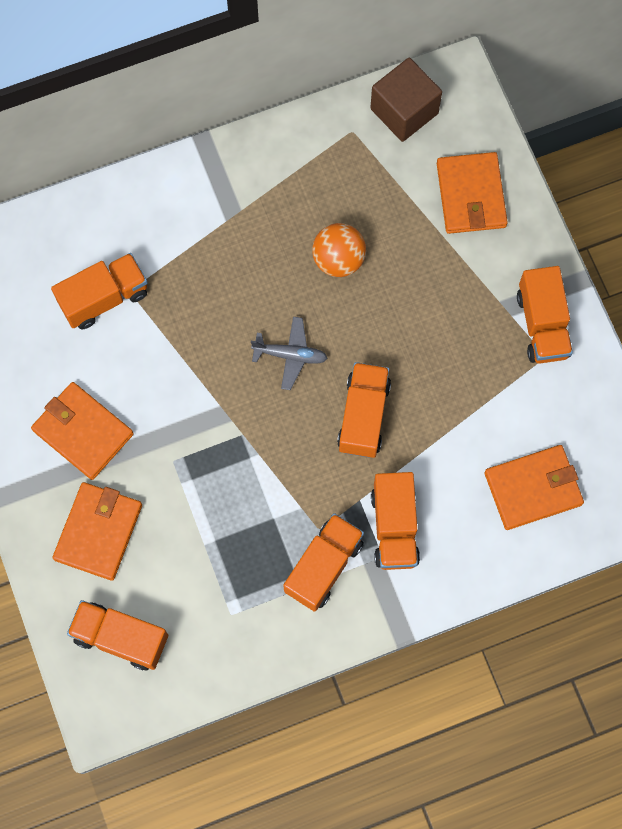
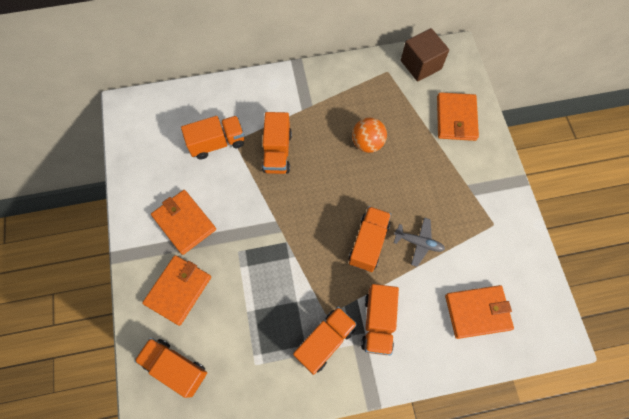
camera: 10 degrees right, 5 degrees down
grey plane [251,317,327,390] -> grey plane moved to [394,218,445,267]
orange truck [517,266,573,364] -> orange truck moved to [262,112,292,174]

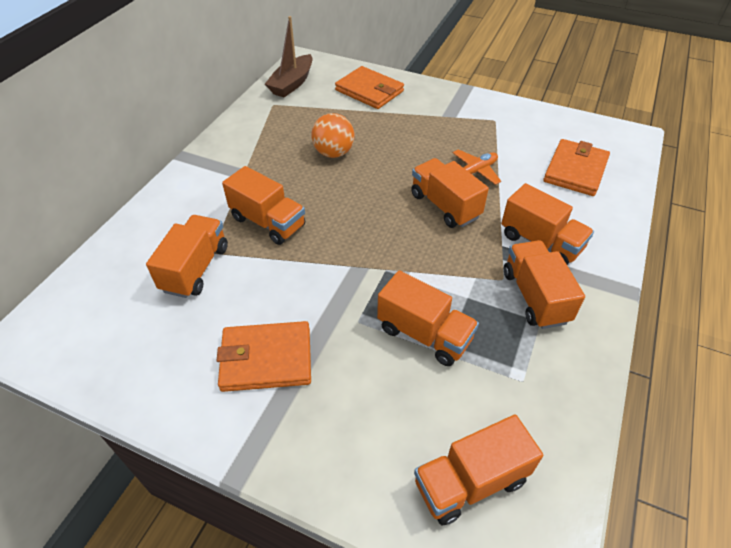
camera: 55 degrees left, 20 degrees down
orange wallet [142,255,211,326] -> none
grey plane [394,218,445,267] -> orange plane [453,149,501,185]
brown cube [401,28,449,82] -> brown boat [265,16,313,97]
none -> orange truck [377,270,479,366]

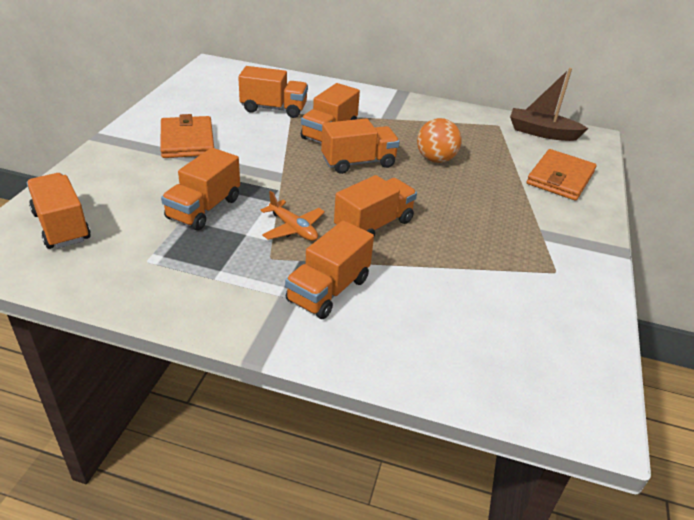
camera: 80 degrees right, 10 degrees down
orange plane [453,149,501,185] -> orange plane moved to [261,191,325,241]
orange truck [504,240,585,329] -> orange truck moved to [321,118,400,174]
orange wallet [544,139,610,196] -> none

